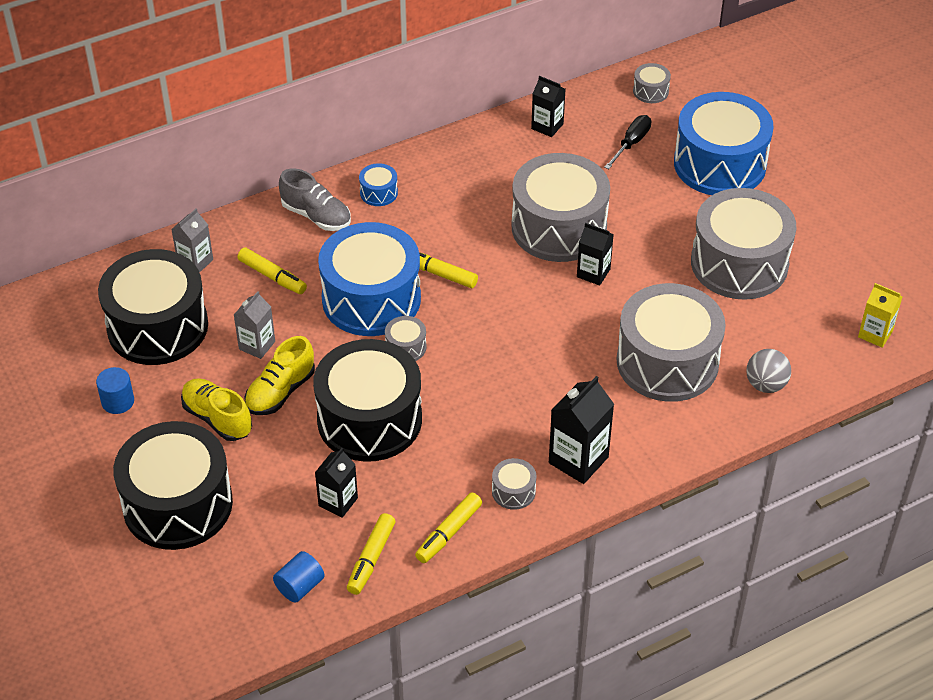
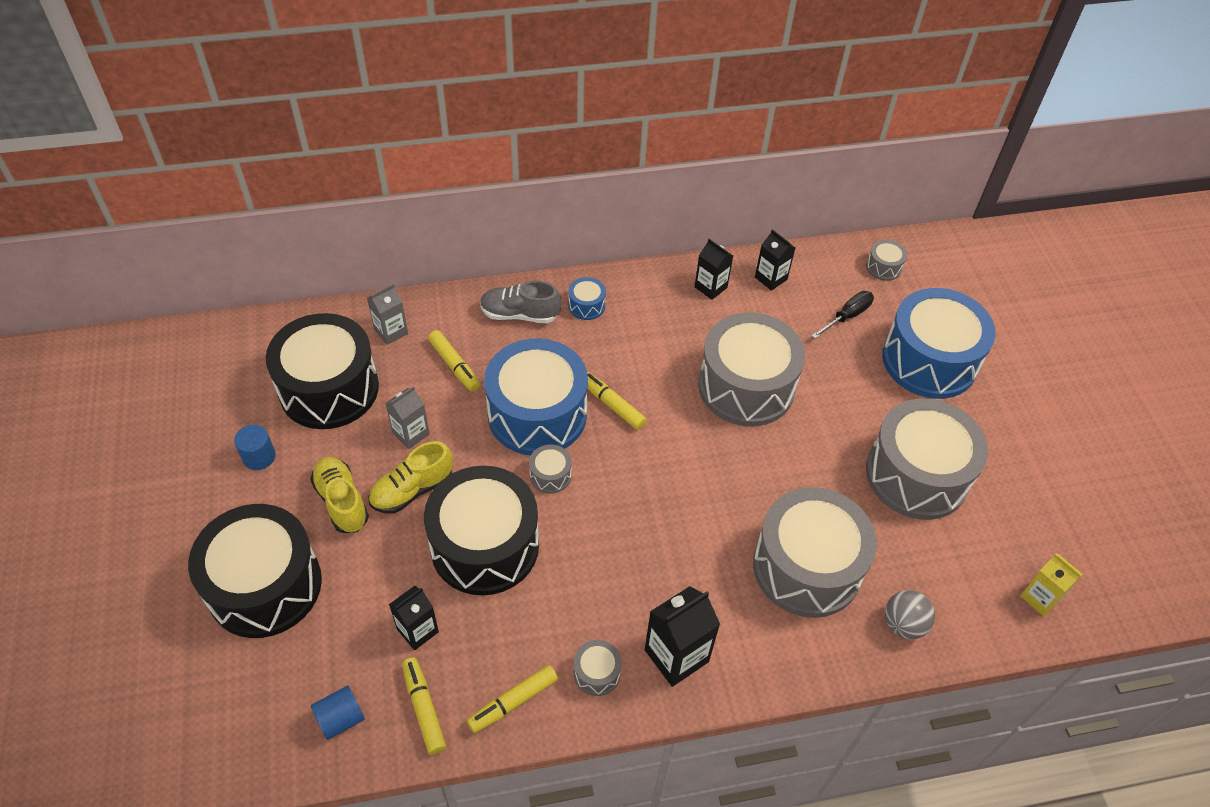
camera: 15 degrees right, 5 degrees up
grey shoe [279,169,351,231] -> grey shoe turned 135 degrees clockwise [480,281,561,323]
yellow marker [347,513,395,595] -> yellow marker turned 120 degrees clockwise [402,657,446,755]
black carton [577,223,614,286] -> black carton moved to [695,239,733,300]

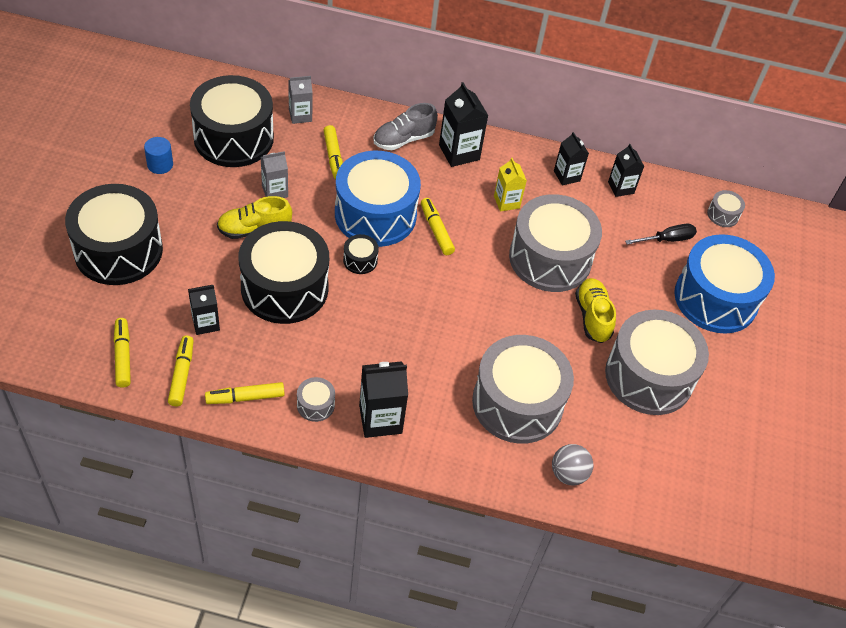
camera: 20 degrees right, 0 degrees up
yellow shoe [310,457,369,533] -> yellow shoe moved to [575,278,616,343]
blue cylinder [311,686,365,740] -> yellow marker [114,318,131,388]
grey shoe [480,281,561,323] -> grey shoe turned 60 degrees counterclockwise [373,103,438,150]
grey drum [529,445,572,494] -> black drum [343,234,379,274]
blue drum [568,277,606,320] -> black carton [439,82,488,167]
yellow carton [1020,554,1083,616] -> yellow carton moved to [494,158,527,212]

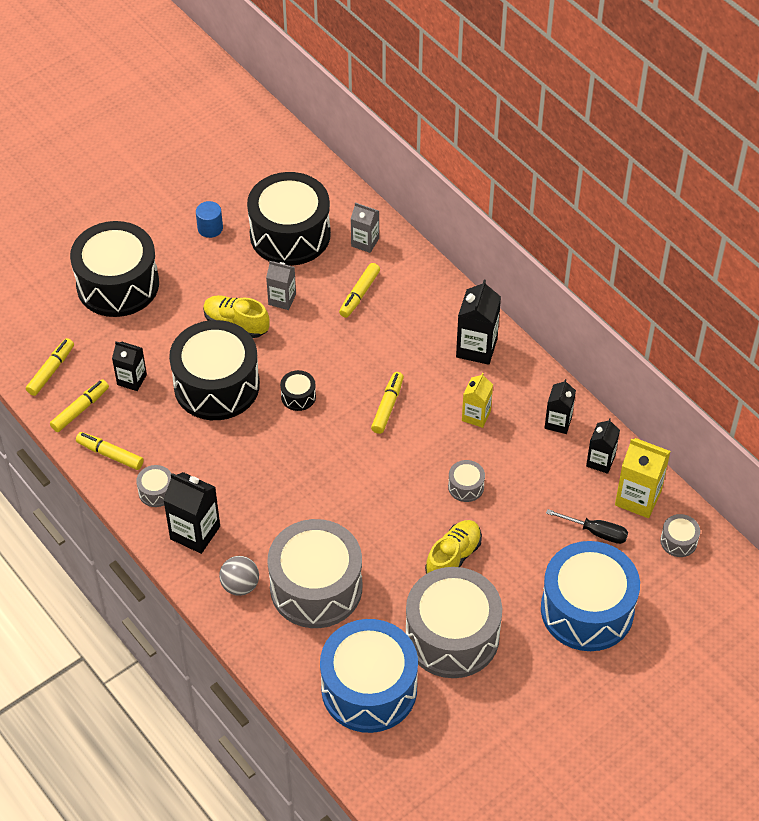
camera: 45 degrees right, 0 degrees up
blue drum [335,151,421,247] -> blue drum moved to [320,619,418,733]
grey shoe [373,103,438,150] -> none
grey drum [509,194,602,292] -> grey drum [448,460,485,502], size x0.40
grey ball [552,444,593,485] -> grey ball moved to [219,556,259,596]
none -> yellow carton [615,438,670,518]

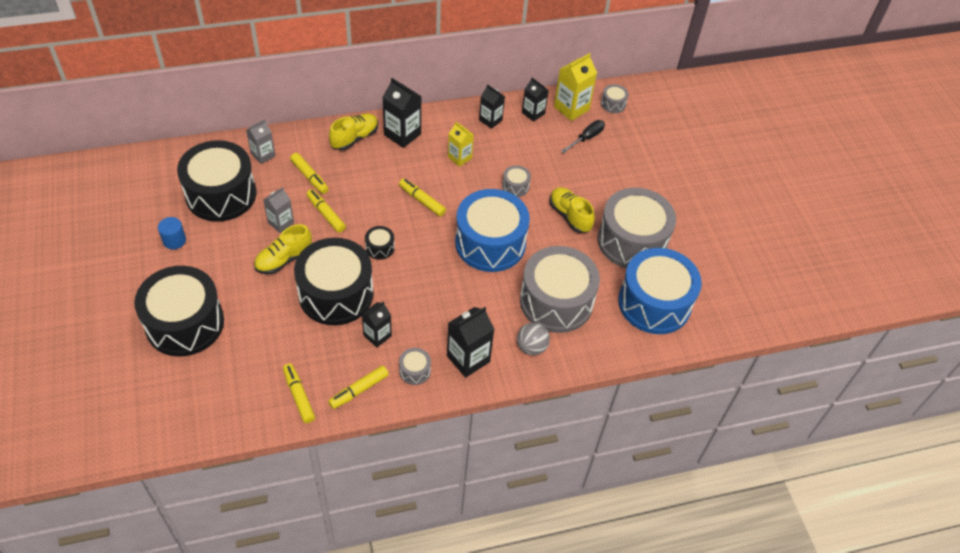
camera: 70 degrees left, 0 degrees up
yellow marker [26,338,74,396] -> yellow marker moved to [306,189,346,233]
black carton [112,341,147,391] -> black carton moved to [362,301,392,348]
blue drum [541,541,640,651] -> blue drum moved to [455,189,530,272]
none -> yellow shoe [329,113,378,150]

